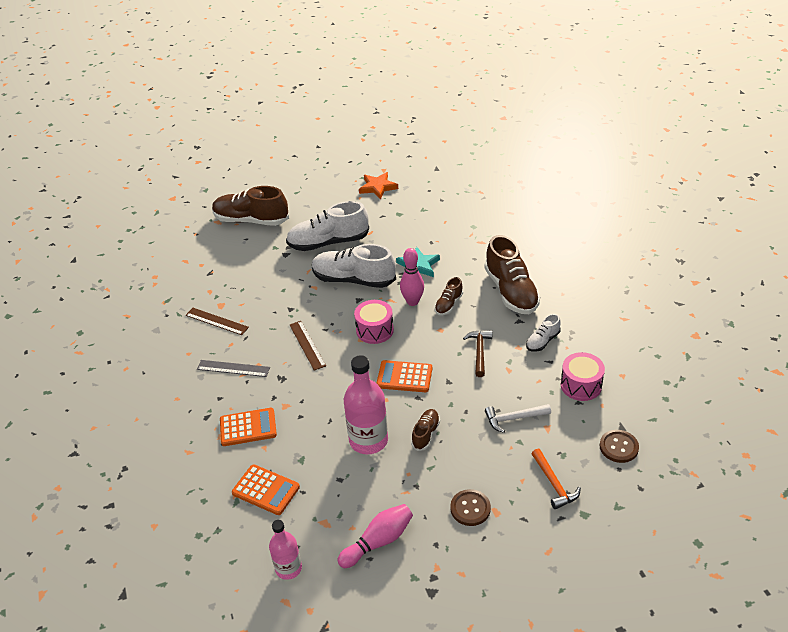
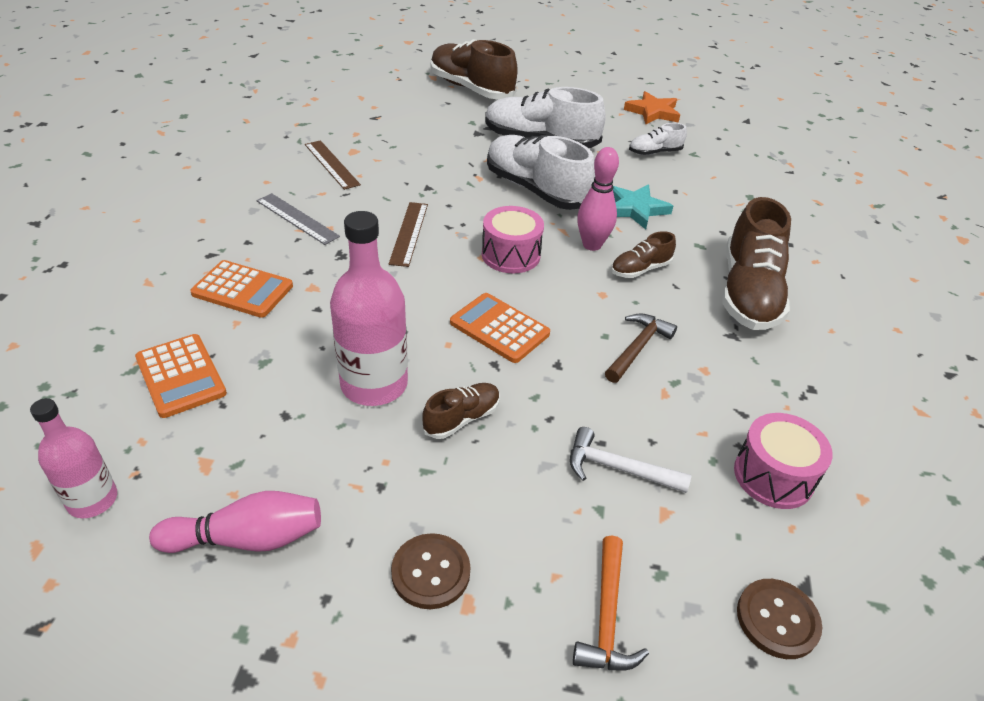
camera: 25 degrees right, 0 degrees up
white shoe [526,314,561,352] -> white shoe moved to [629,123,687,155]

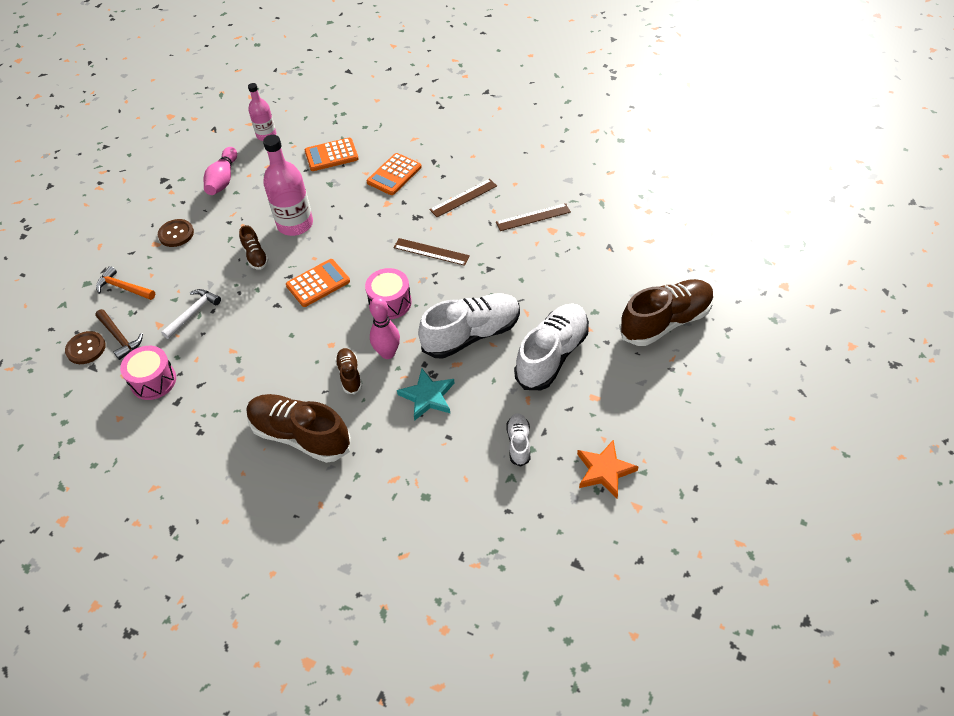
camera: 110 degrees right, 10 degrees up
grey ruler [257,193,340,245] -> brown ruler [430,179,497,217]
brown hammer [605,313,677,383] -> brown hammer moved to [95,309,143,360]

